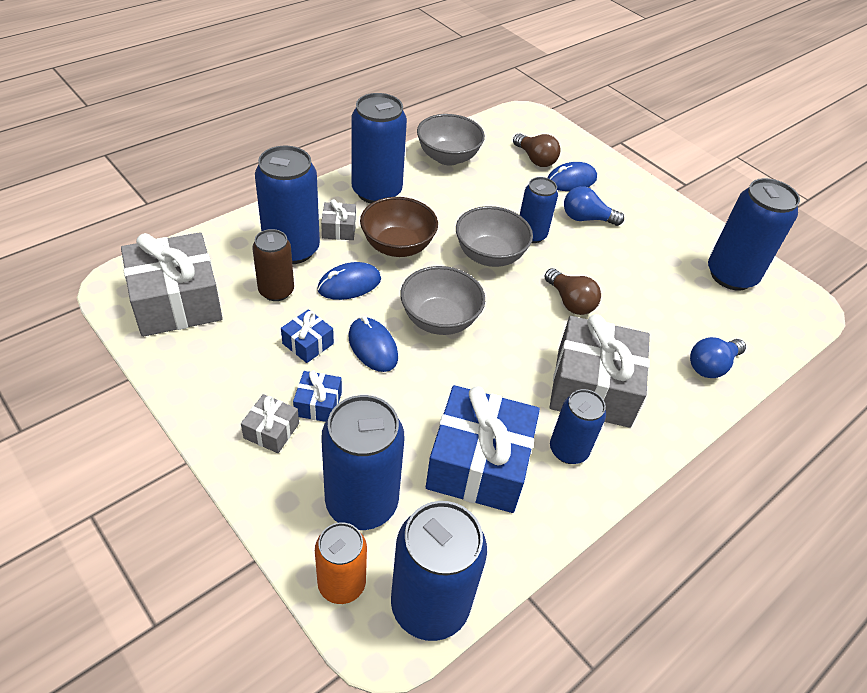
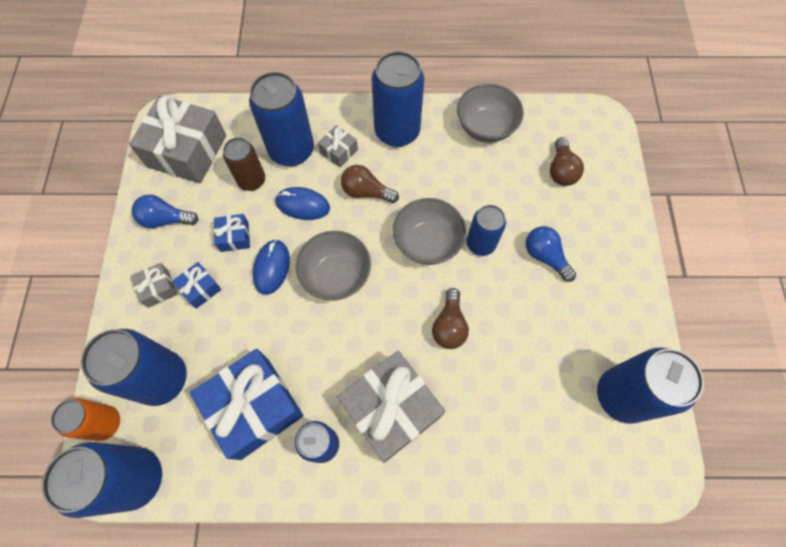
camera: 45 degrees right, 20 degrees up
brown bowl [360,197,438,257] -> brown light bulb [341,165,399,203]
blue mouse [547,162,597,191] -> none
blue light bulb [690,337,746,378] -> blue light bulb moved to [132,194,199,228]

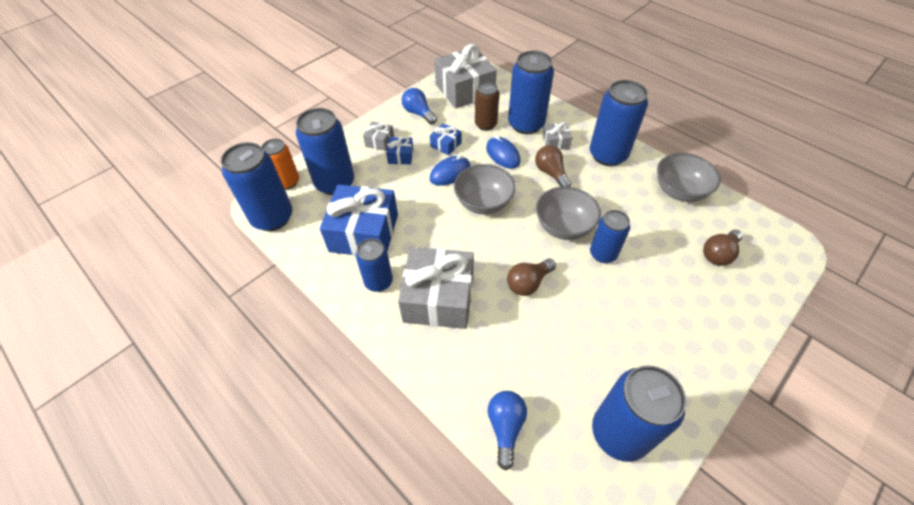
camera: 45 degrees right, 15 degrees down
blue light bulb [525,226,576,282] -> blue light bulb moved to [488,391,527,470]

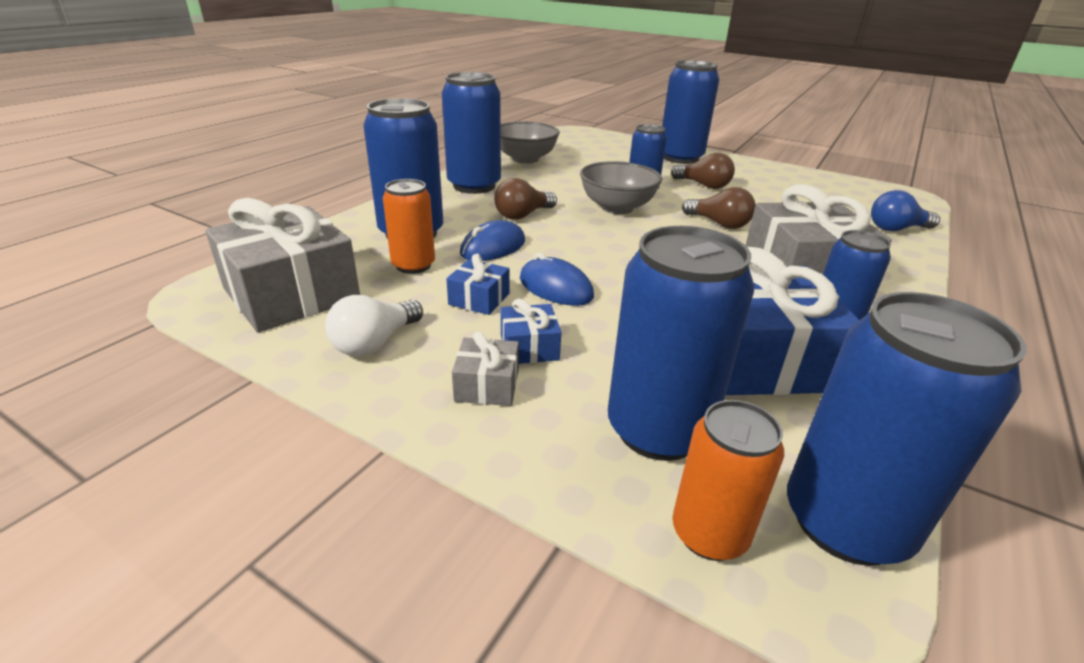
camera: 105 degrees left, 20 degrees down
blue light bulb [402,88,437,125] -> white light bulb [325,295,423,357]
grey bowl [454,164,516,215] -> none
brown can [475,82,499,131] -> orange can [383,179,435,274]
grey gift [543,122,572,150] -> none
blue can [592,365,686,462] -> blue can moved to [662,60,719,164]
brown light bulb [703,230,743,266] -> brown light bulb moved to [671,153,735,189]

